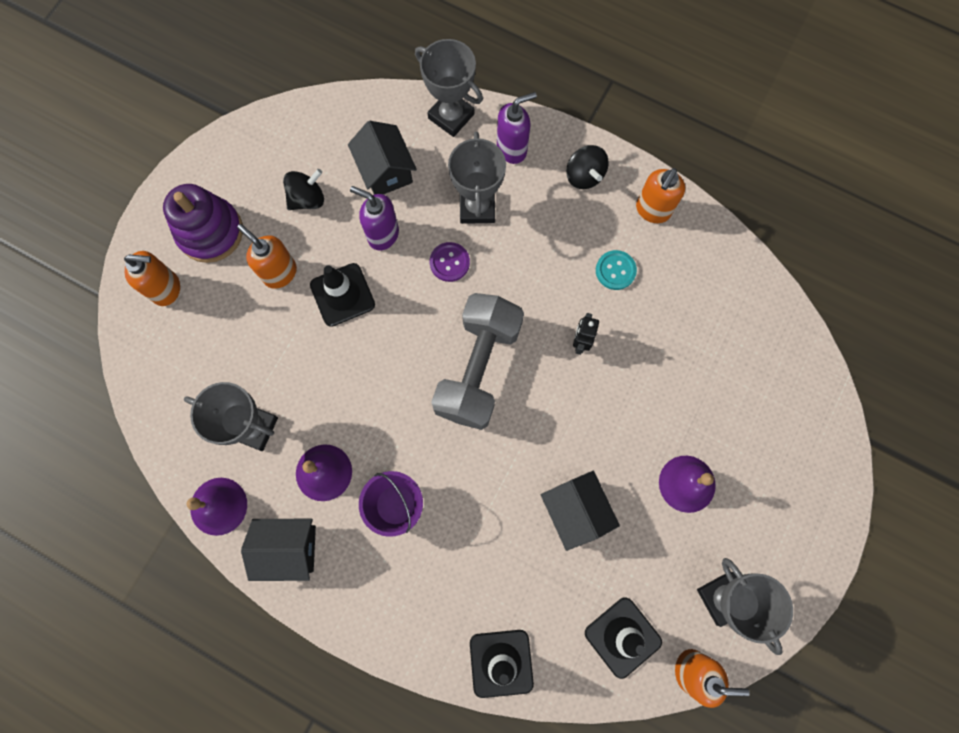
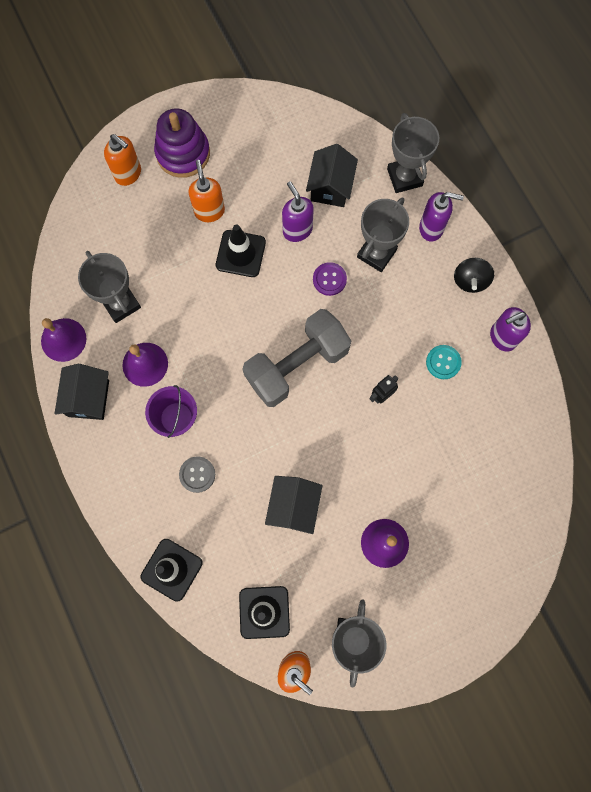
camera: 35 degrees right, 0 degrees up
black house [241,519,316,581] -> black house turned 60 degrees clockwise [55,364,109,420]
black spinning top [283,169,324,210] -> none
orange soap dispenser [636,168,685,223] -> purple soap dispenser [490,307,531,352]
none -> grey button [179,456,215,493]

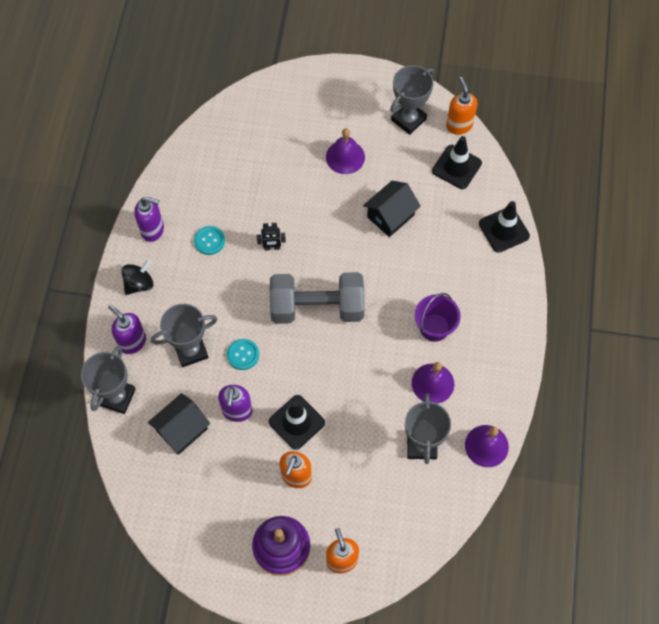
camera: 145 degrees left, 10 degrees down
black house [55,364,109,420] -> none
grey button [179,456,215,493] -> none
purple button [313,262,347,296] -> turquoise button [227,339,259,370]

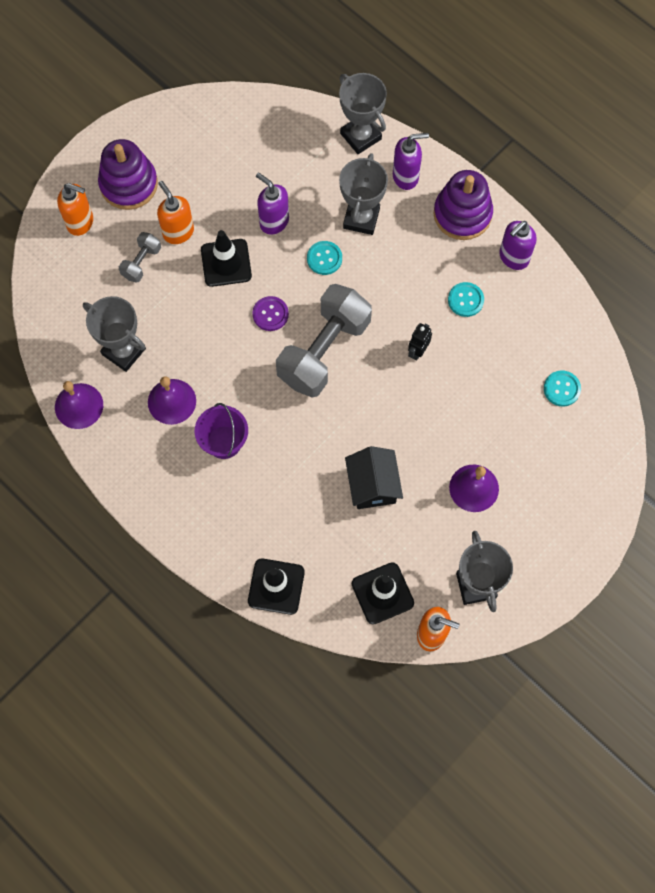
camera: 125 degrees right, 5 degrees up
black spinning top [121,259,154,295] -> purple stacking toy [433,170,493,240]
black house [148,393,210,455] -> none
none -> grey dumbbell [119,232,161,283]
none -> purple button [252,296,289,331]
none -> turquoise button [544,370,581,406]

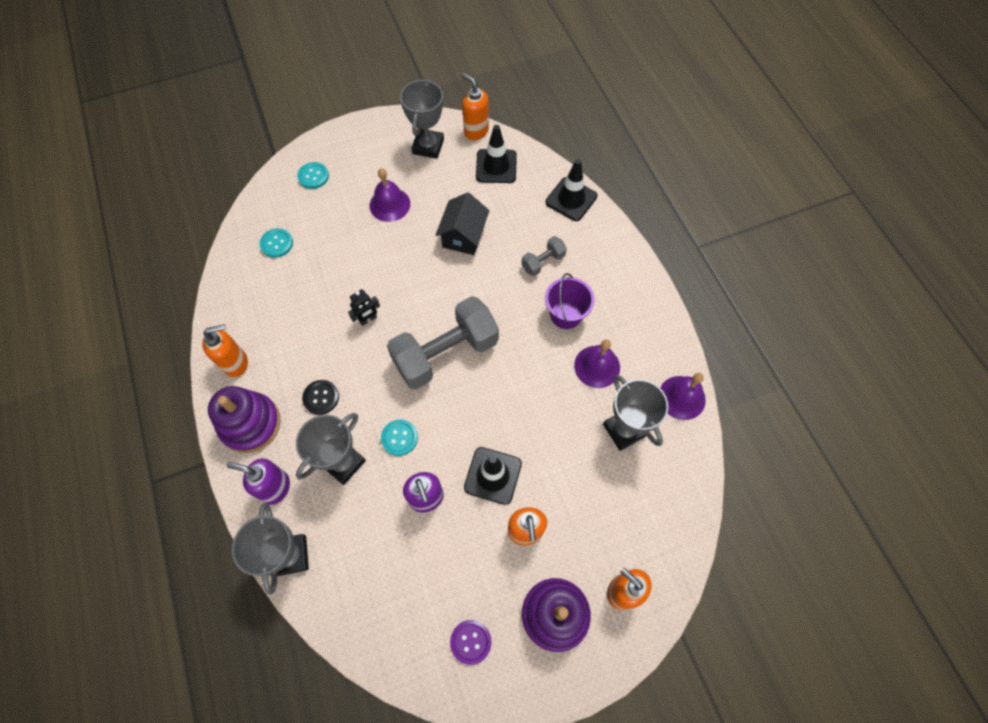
camera: 155 degrees left, 5 degrees down
grey dumbbell [119,232,161,283] -> grey dumbbell moved to [521,236,567,276]
purple button [252,296,289,331] -> purple button moved to [450,620,491,665]
turquoise button [448,282,484,317] -> turquoise button moved to [297,162,329,189]
purple soap dispenser [499,221,537,270] -> orange soap dispenser [202,324,248,377]
none -> black button [302,380,339,415]

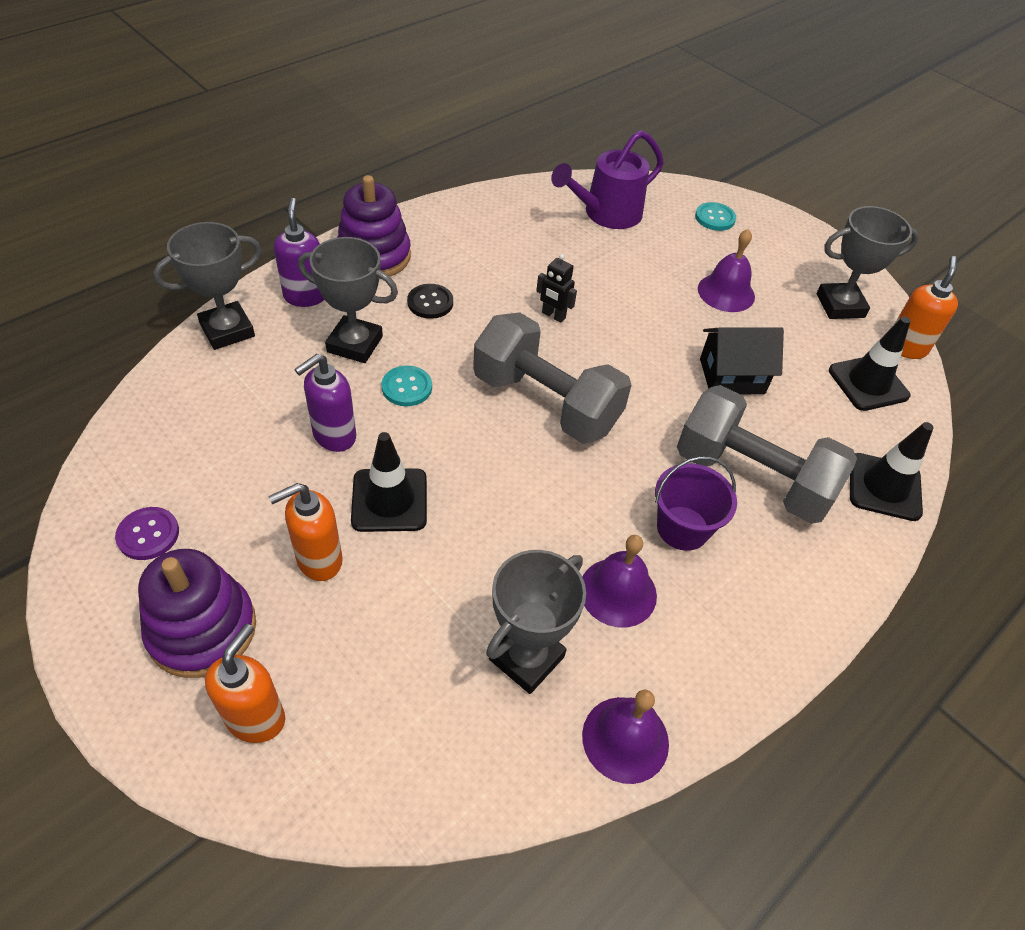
camera: 65 degrees right, 15 degrees down
orange soap dispenser [202,324,248,377] -> none
turquoise button [260,228,293,258] -> purple watering can [551,130,664,229]
grey dumbbell [521,236,567,276] -> grey dumbbell [677,385,857,524], size x2.19

